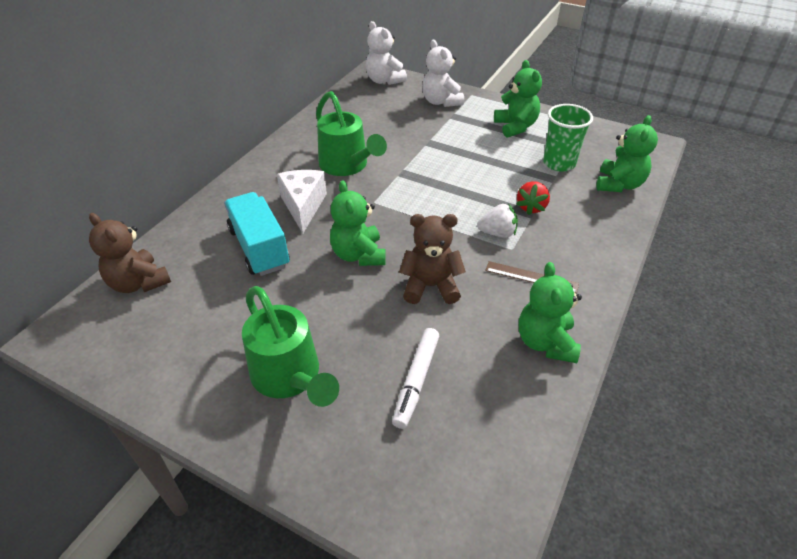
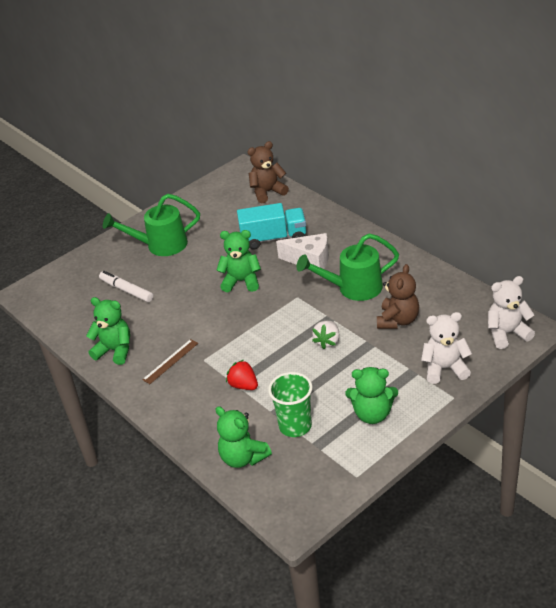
camera: 115 degrees right, 5 degrees down
brown teddy bear [399,214,466,304] -> brown teddy bear moved to [377,264,419,329]
white strawberry [477,203,518,238] -> white strawberry moved to [312,321,340,349]

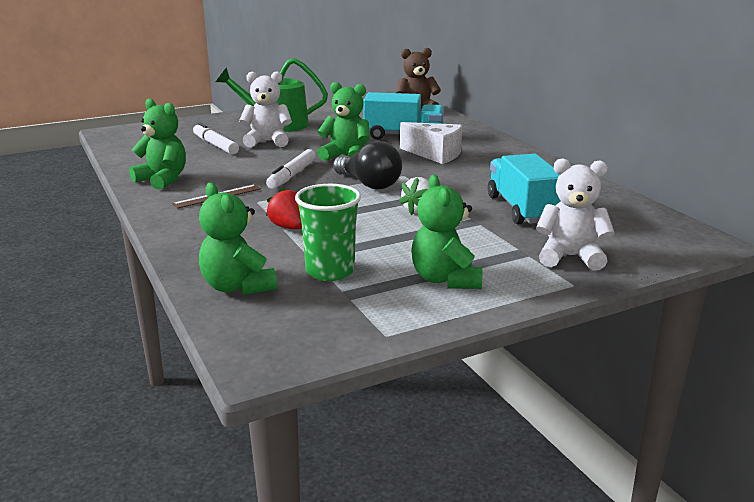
camera: 10 degrees right, 15 degrees down
green watering can [296,233,399,301] -> none
green teddy bear [345,367,398,424] -> green teddy bear turned 60 degrees clockwise [411,175,482,289]
brown teddy bear [377,264,419,329] -> turquoise truck [488,154,561,224]
white teddy bear [488,276,535,349] -> white teddy bear moved to [239,71,292,147]
none -> white marker [266,149,316,189]
none -> black light bulb [333,141,402,189]

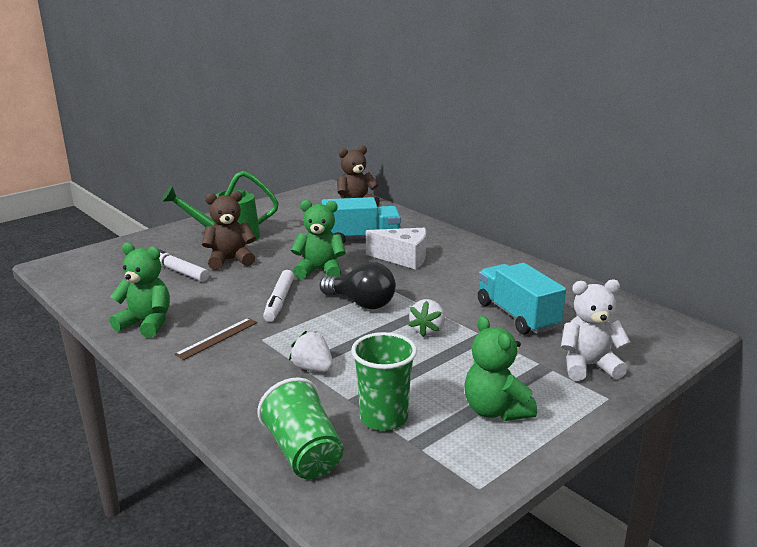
camera: 15 degrees left, 0 degrees up
green teddy bear [199,183,277,295] -> green cup [257,378,344,479]
white teddy bear [239,71,292,147] -> brown teddy bear [202,191,256,270]
red strawberry [266,187,302,229] -> white strawberry [289,331,333,372]

